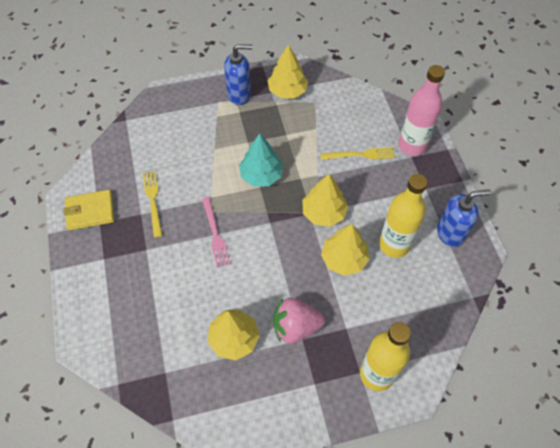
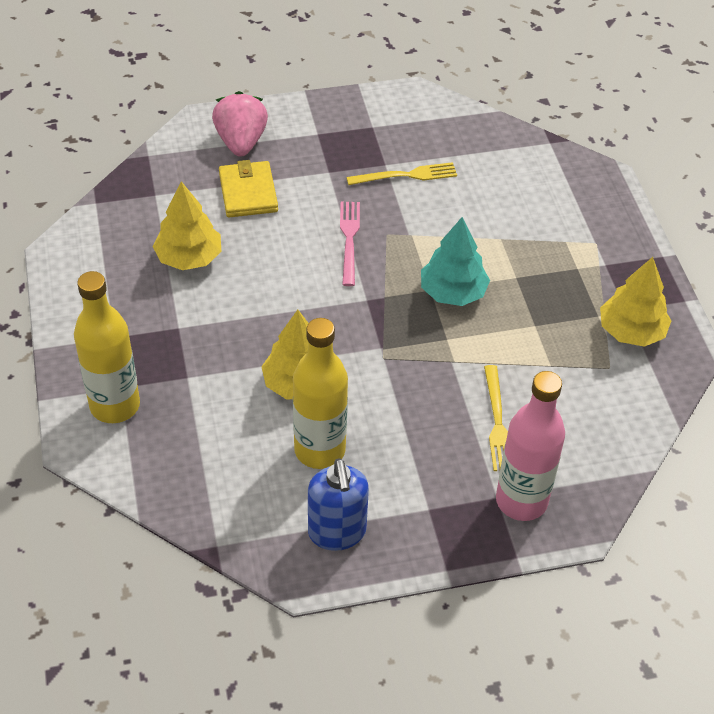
camera: 90 degrees right, 10 degrees down
yellow wallet [63,190,114,230] -> yellow wallet moved to [219,160,278,217]
pink fork [202,197,231,267] -> pink fork turned 105 degrees clockwise [340,202,360,286]
blue soap dispenser [224,44,253,105] -> none
pink strawberry [273,298,325,344] -> pink strawberry moved to [212,91,268,157]
yellow tree [302,174,348,227] -> none

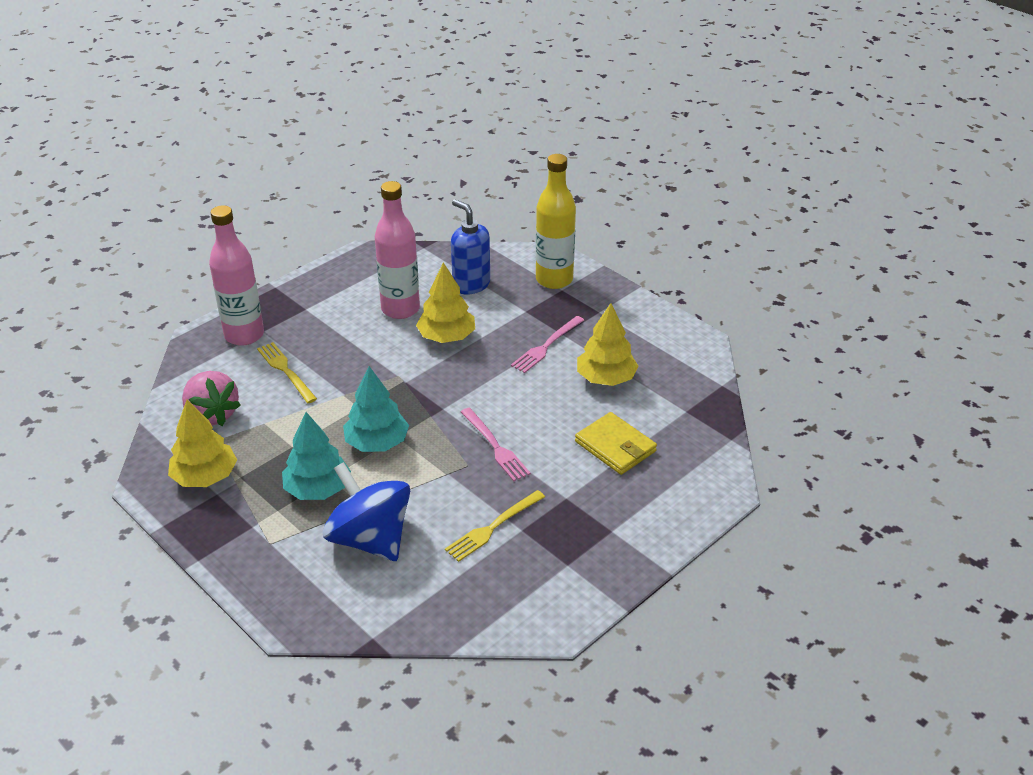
camera: 150 degrees right, 10 degrees down
pink strawberry [212,91,268,157] -> pink strawberry moved to [182,371,241,426]
yellow bottle [293,318,348,469] -> pink bottle [375,181,420,319]
blue soap dispenser [308,458,369,551] -> blue soap dispenser moved to [451,199,490,295]
none -> turquoise tree [282,412,351,500]
none -> blue spinning top [323,462,410,561]
none -> pink fork [511,316,584,373]

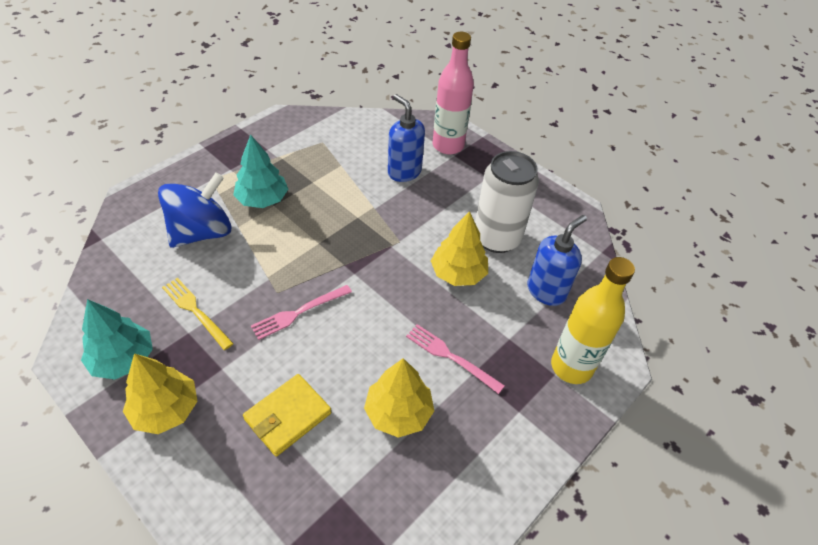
camera: 85 degrees right, 10 degrees up
yellow tree [168,400,237,487] -> yellow tree moved to [123,353,197,434]
pink strawberry [182,371,241,426] -> none
yellow fork [257,342,317,403] -> blue soap dispenser [388,94,425,182]
turquoise tree [343,366,409,452] -> turquoise tree moved to [81,299,153,380]
pink bottle [375,181,420,319] -> white can [475,151,539,253]

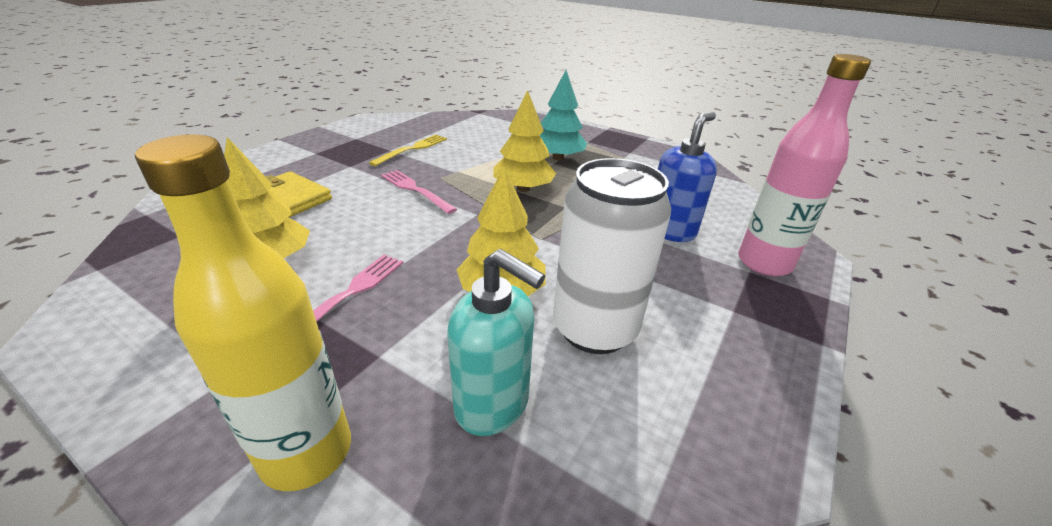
camera: 80 degrees right, 15 degrees down
turquoise tree [81,299,153,380] -> none
yellow tree [123,353,197,434] -> yellow tree moved to [493,90,556,192]
blue spinning top [158,172,232,248] -> none
blue soap dispenser [527,215,587,306] -> turquoise soap dispenser [447,249,545,436]

